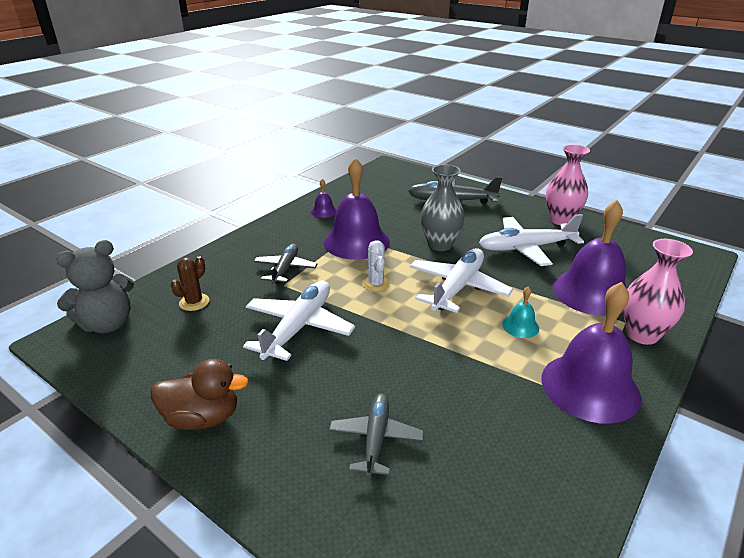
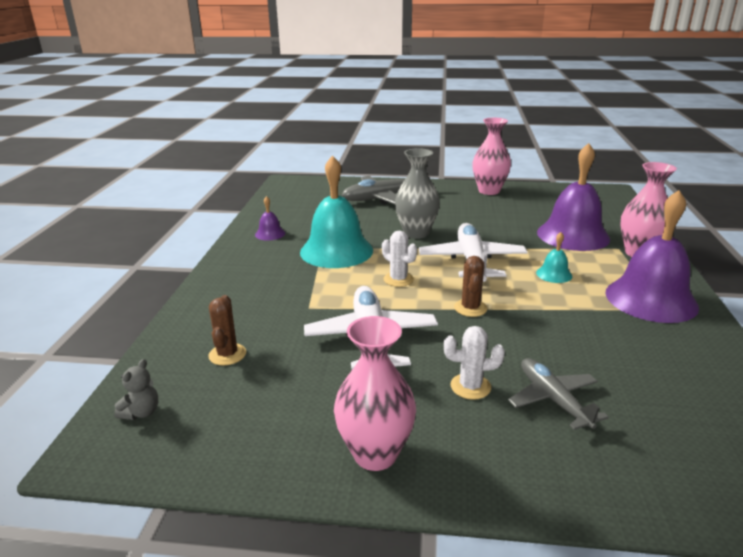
camera: 30 degrees left, 5 degrees down
grey teddy bear [56,240,134,333] -> grey teddy bear [114,359,158,420], size x0.46
brown duck [151,359,249,430] -> pink vase [334,316,416,471]
grey plane [253,244,318,284] -> none
purple bell [324,158,390,260] -> turquoise bell [300,155,373,268]
white plane [479,214,584,266] -> none
none -> white cactus [444,326,505,400]
none -> brown cactus [454,256,487,317]

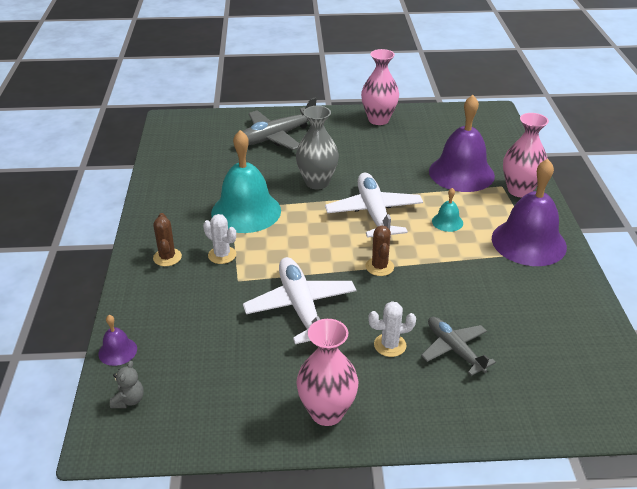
camera: 10 degrees left, 10 degrees up
brown cactus [208,295,246,366] -> brown cactus moved to [153,213,182,266]
purple bell [255,196,285,241] -> purple bell moved to [98,315,137,366]
white cactus [382,231,417,287] -> white cactus moved to [203,214,236,264]

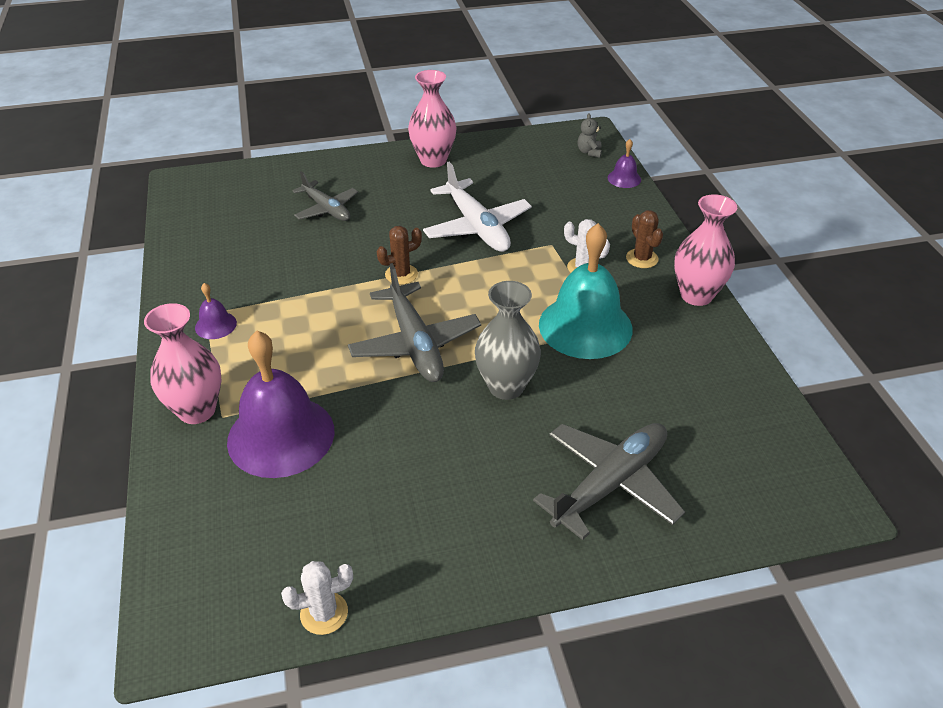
camera: 170 degrees right, 5 degrees up
white plane [325,173,423,239] -> grey plane [348,263,481,382]
pink vase [361,49,399,125] -> pink vase moved to [674,194,737,306]
brown cactus [366,225,394,276] -> brown cactus turned 75 degrees clockwise [377,226,422,285]
white cactus [368,301,416,357] -> white cactus moved to [281,561,353,635]
turquoise bell [432,188,463,232] -> none
purple bell [492,159,567,266] -> purple bell [195,283,237,339], size x0.44

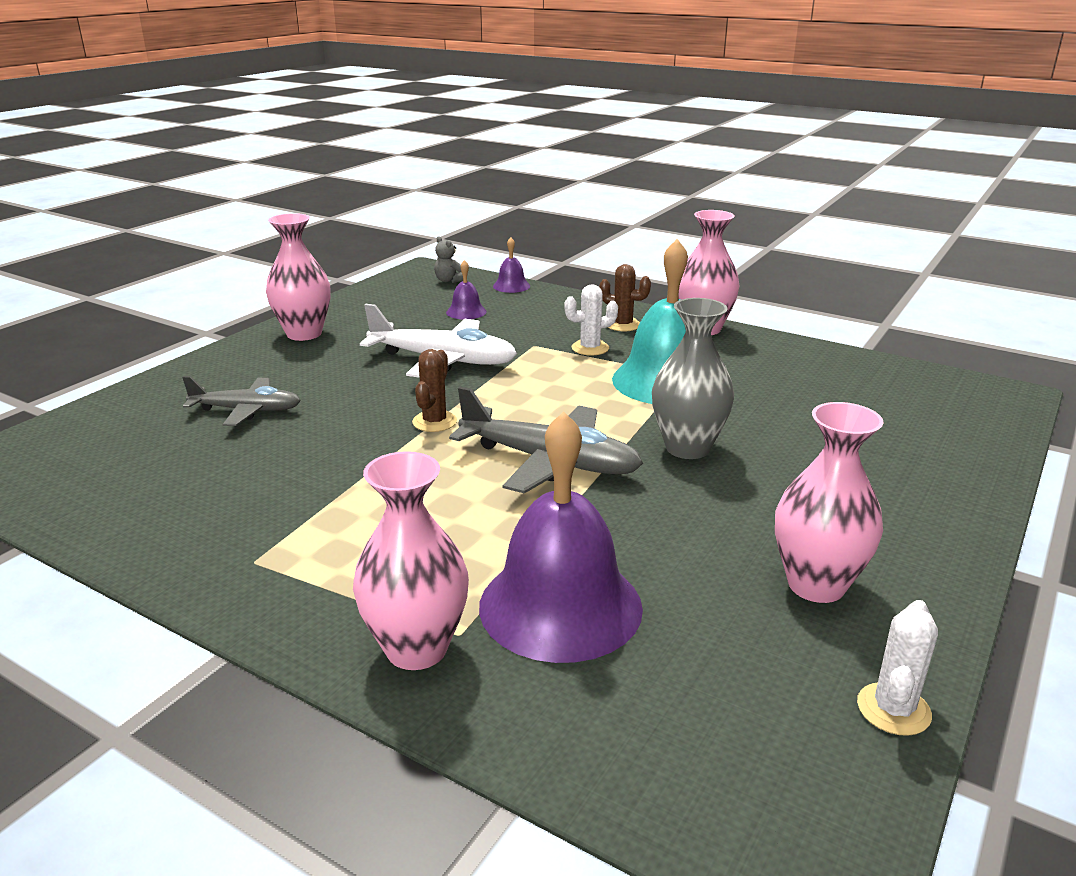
camera: 45 degrees left, 15 degrees down
purple bell [195,283,237,339] -> purple bell moved to [446,260,487,319]
grey plane [533,423,685,540] -> none
none -> pink vase [775,402,884,603]

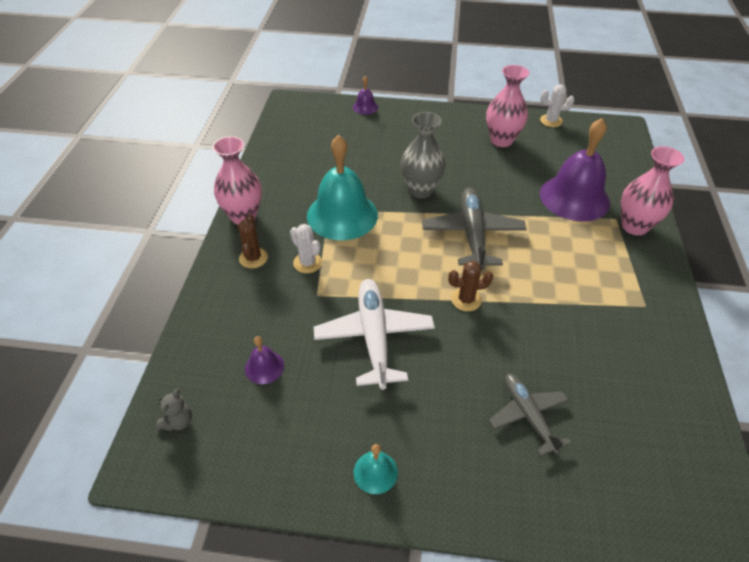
camera: 115 degrees left, 20 degrees up
pink vase [266,213,330,341] -> turquoise bell [353,444,398,494]
purple bell [493,237,530,293] -> purple bell moved to [353,76,378,115]

